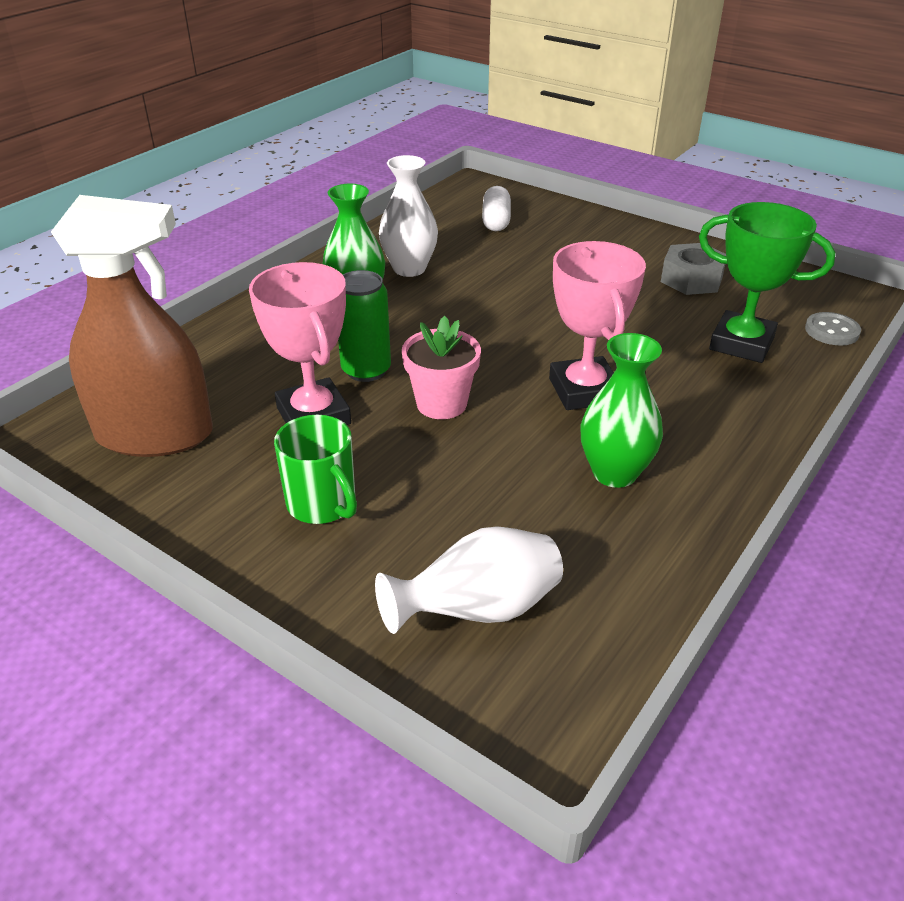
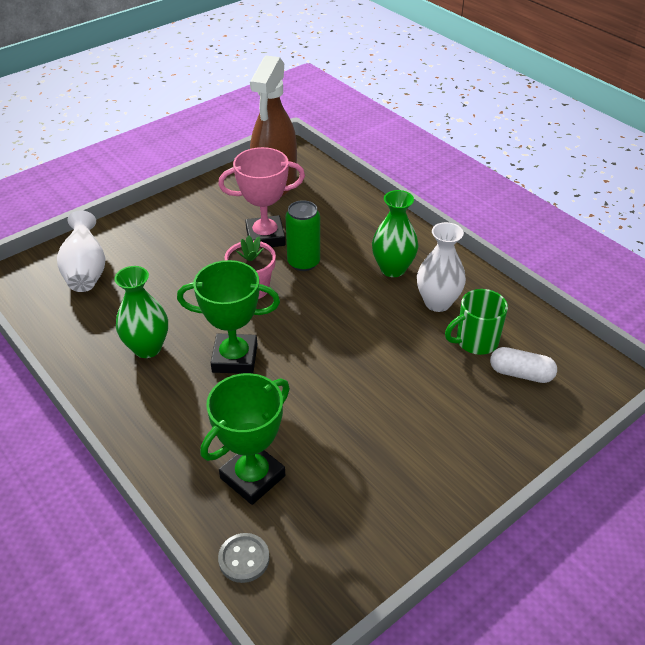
camera: 105 degrees right, 5 degrees up
green mug [274,415,357,524] -> green mug moved to [445,289,508,355]
pink trophy [549,241,646,410] -> green trophy [177,260,280,374]
grey nut [661,243,726,295] -> none

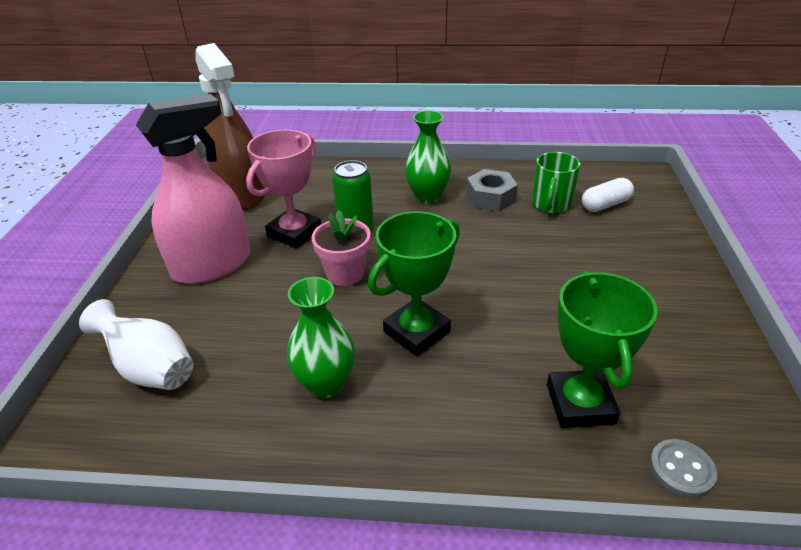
camera: 45 degrees left, 5 degrees down
white vase [417,222,466,312] -> grey nut [466,169,518,212]
none -> pink spray bottle [136,94,250,284]

